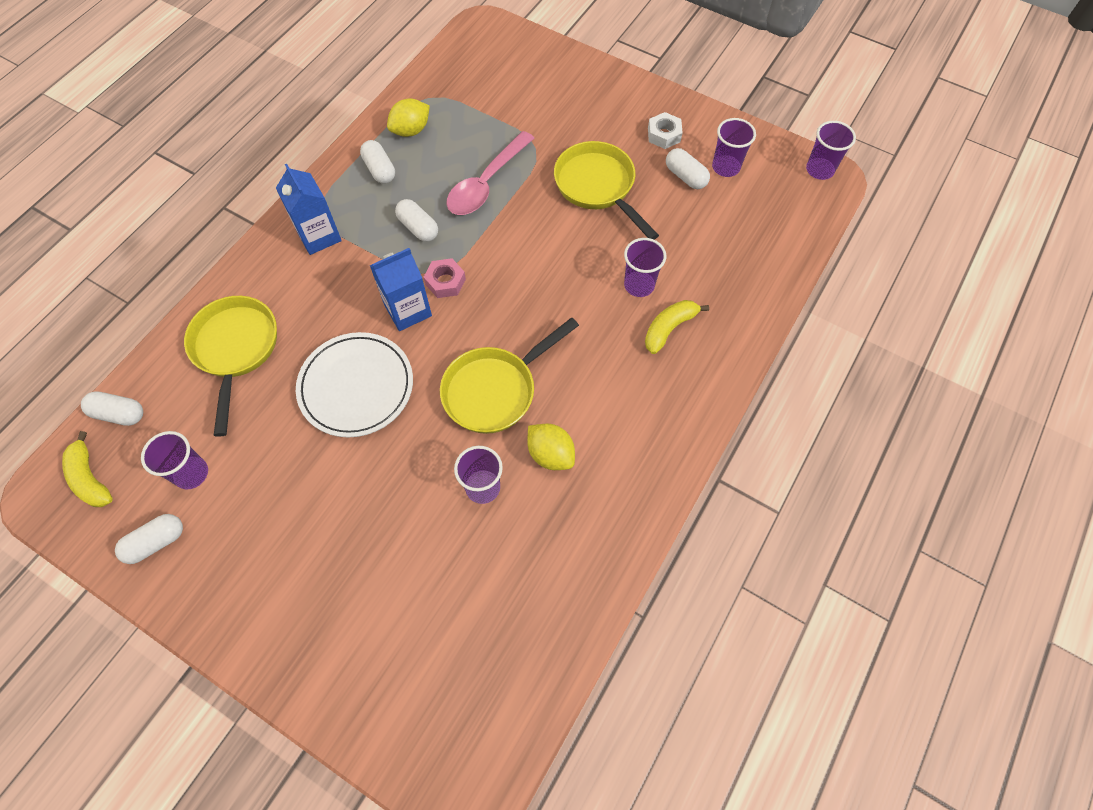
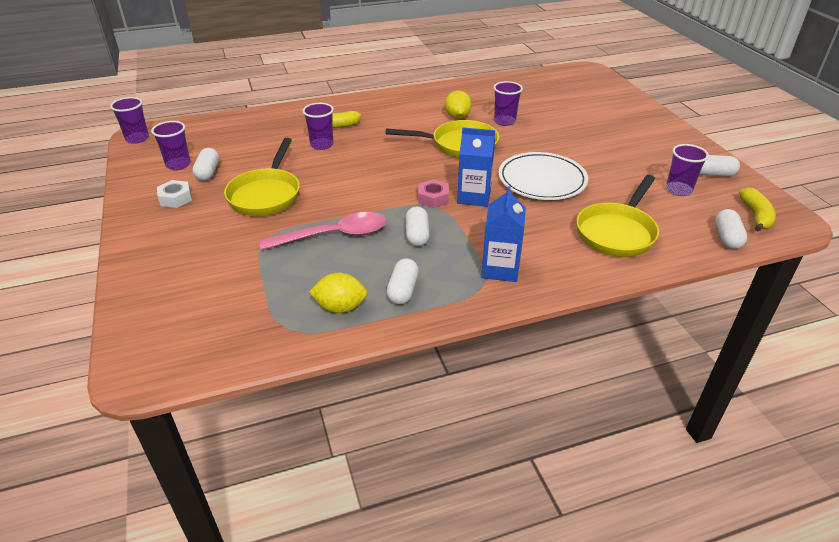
camera: 140 degrees left, 25 degrees down
white capsule [81,392,143,426] -> white capsule turned 45 degrees clockwise [715,209,747,249]

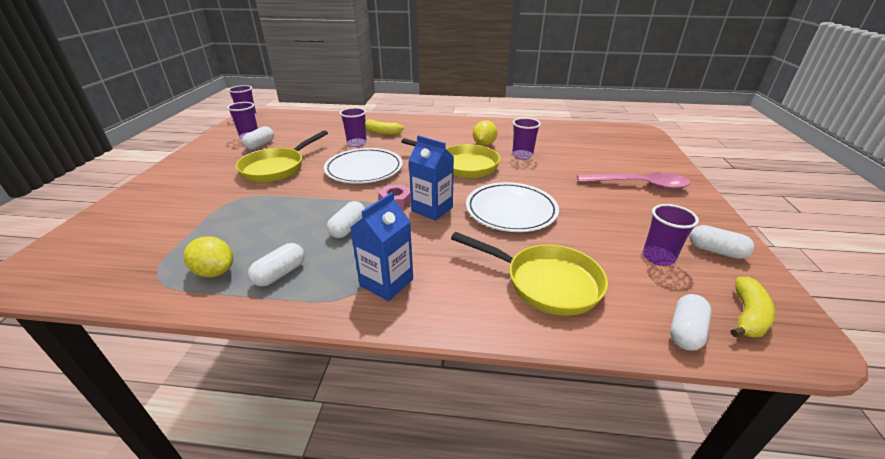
camera: 25 degrees right, 5 degrees down
white nut [157,180,192,208] -> none
pink spoon [259,212,386,250] -> pink spoon moved to [577,172,691,190]
yellow pan [576,175,659,257] -> yellow pan turned 120 degrees counterclockwise [451,232,608,316]
none -> white plate [324,148,403,184]

